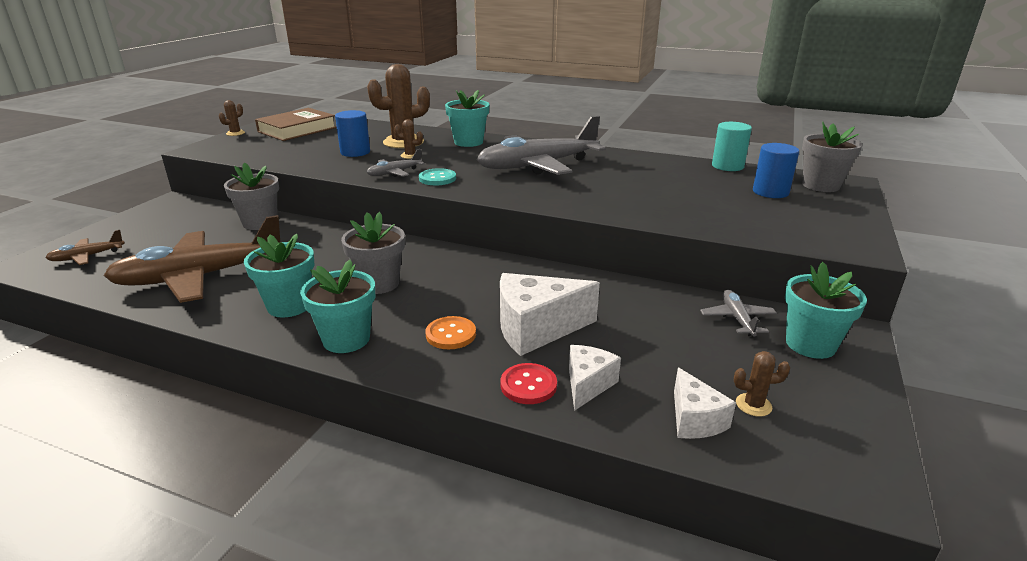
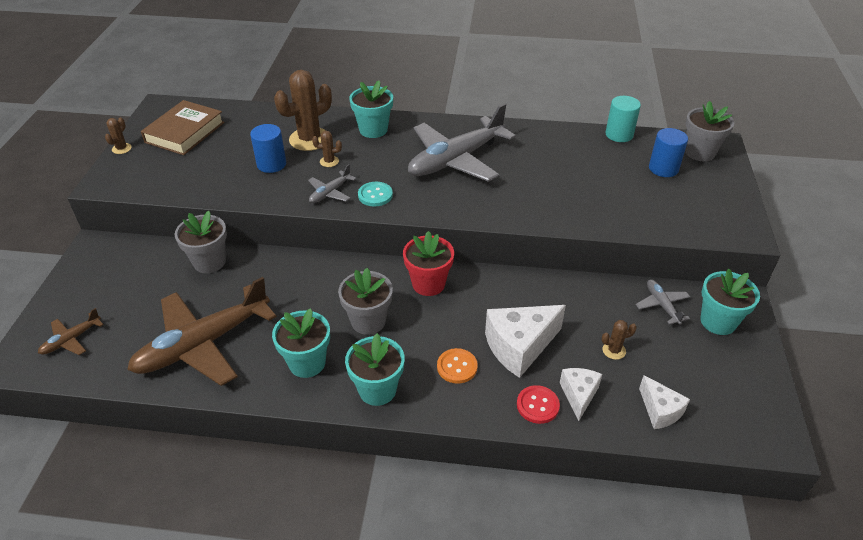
camera: 15 degrees left, 15 degrees up
brown cactus [734,351,790,417] -> brown cactus moved to [602,320,637,360]
none -> red flower pot [403,231,454,296]

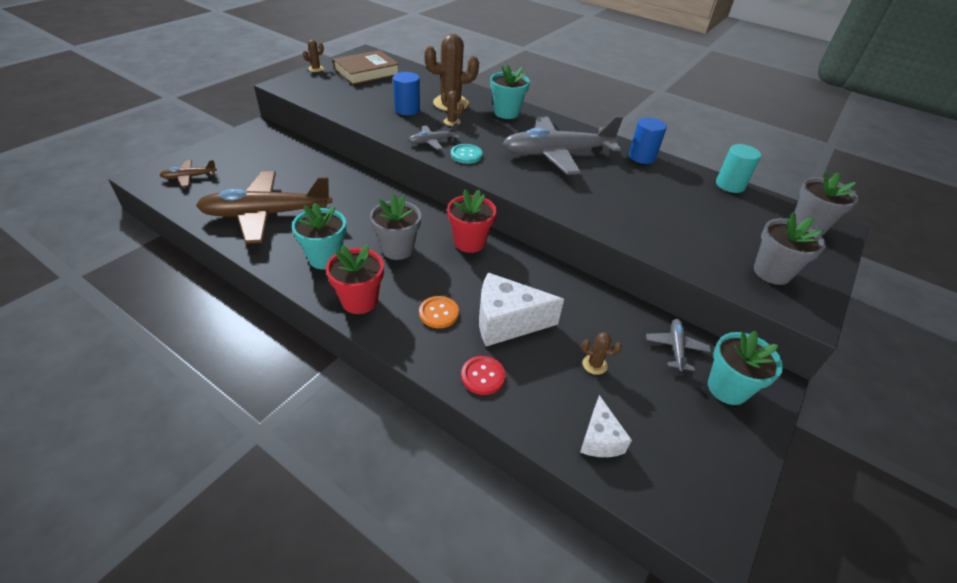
camera: 25 degrees right, 0 degrees up
grey flower pot [175,211,227,273] -> grey flower pot moved to [754,212,826,285]
turquoise flower pot [345,333,405,406] -> red flower pot [326,245,384,314]
white cheese [560,368,602,421] -> none
blue cylinder [649,128,688,177] -> blue cylinder moved to [629,117,667,164]

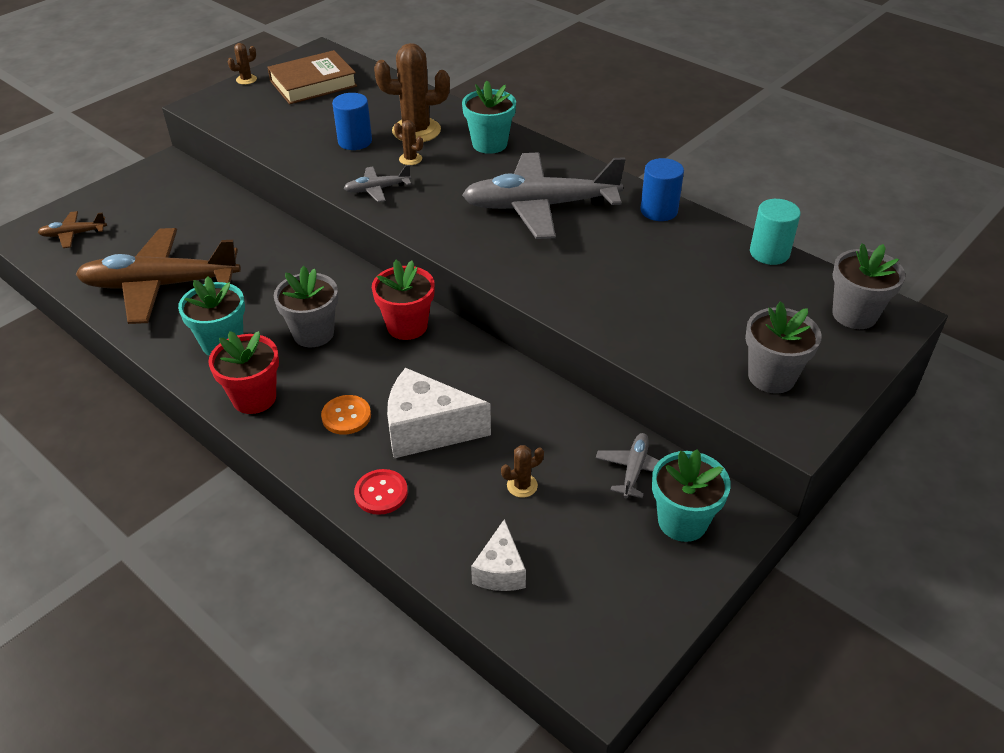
camera: 10 degrees right, 0 degrees up
turquoise button [451,144,483,164] -> none
brown cactus [581,332,622,375] -> brown cactus turned 45 degrees counterclockwise [501,445,544,498]

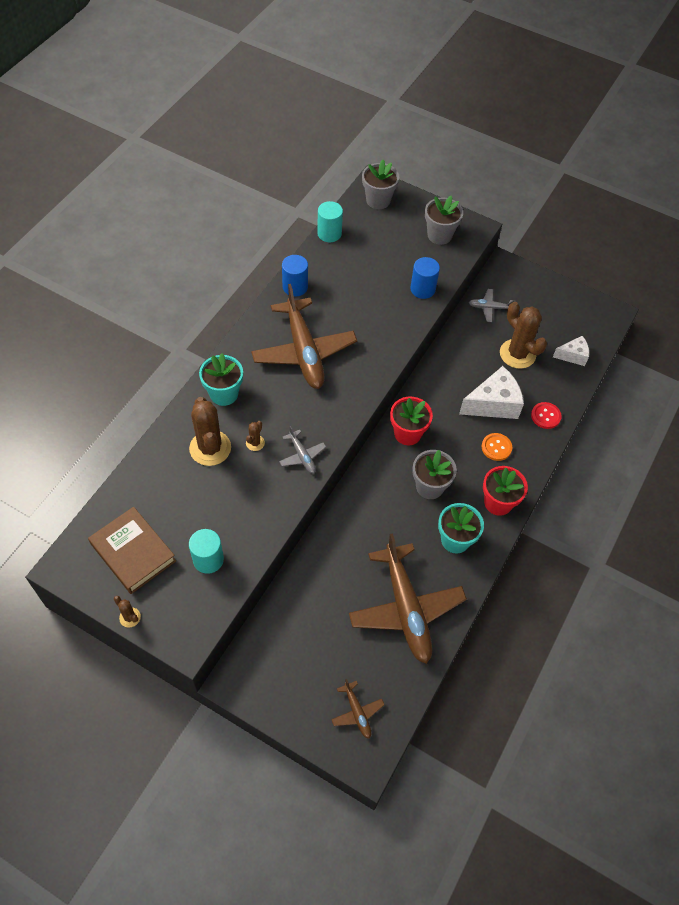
camera: 105 degrees left, 15 degrees up
blue cylinder [332,93,372,150] -> blue cylinder moved to [410,257,440,299]
white cheese [387,368,491,458] -> white cheese turned 105 degrees counterclockwise [459,366,524,419]
grey plane [462,152,626,239] -> brown plane [251,284,357,389]
brown cactus [501,445,544,498] -> brown cactus [500,302,547,369], size x2.19
turquoise flower pot [652,449,731,542] -> none
none -> turquoise cylinder [189,529,224,574]

